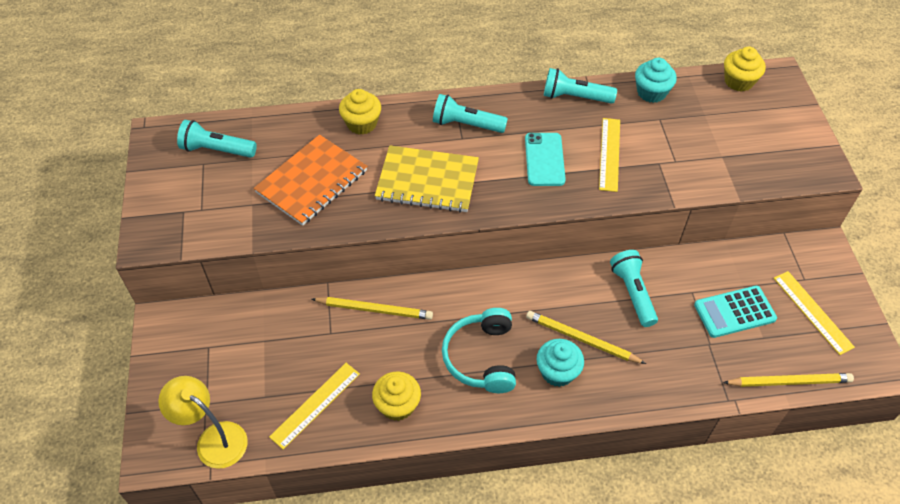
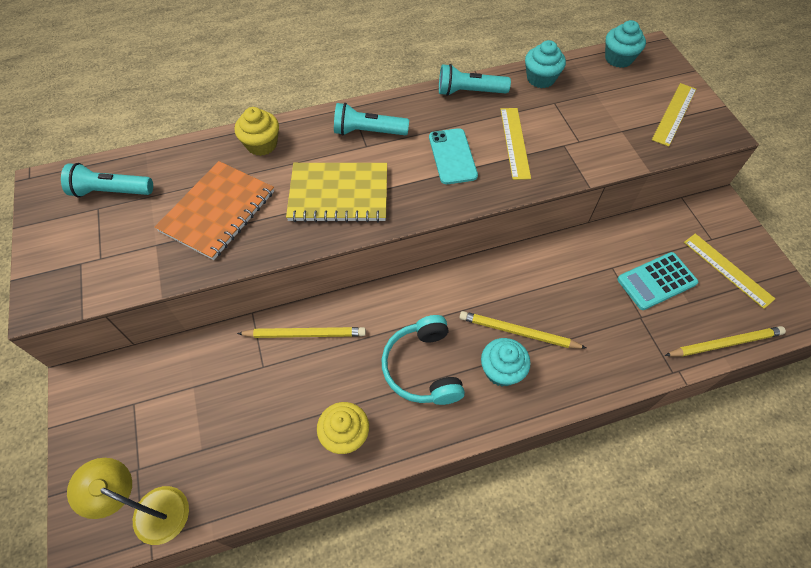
camera: 10 degrees left, 5 degrees up
yellow ruler [269,363,360,449] -> yellow ruler moved to [652,83,696,147]
turquoise flashlight [610,250,658,327] -> none
yellow cupcake [724,47,766,92] -> turquoise cupcake [605,20,646,68]

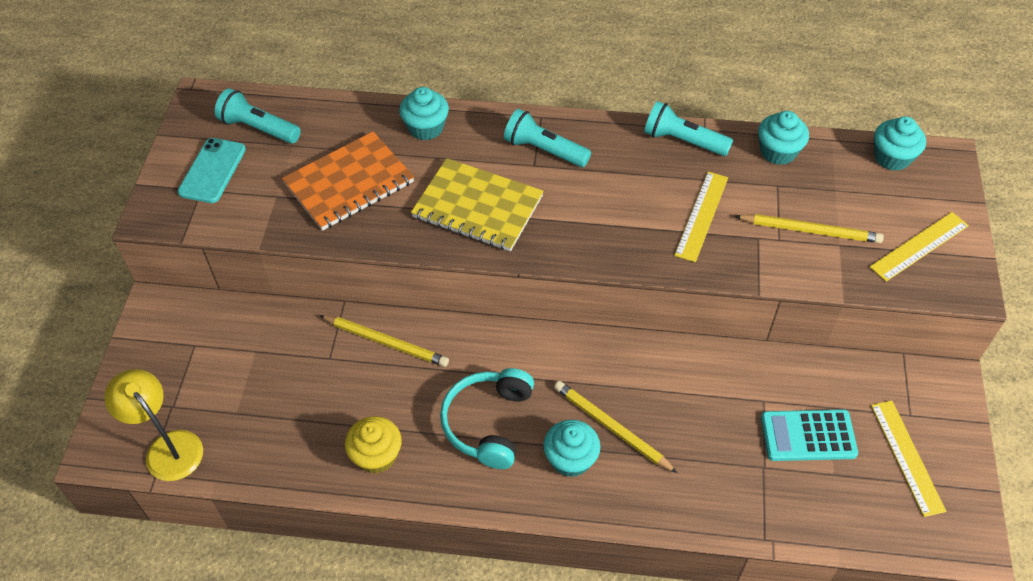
camera: 25 degrees right, 5 degrees down
yellow cupcake [235,107,279,156] -> turquoise cupcake [399,87,449,140]
turquoise phone [429,128,478,184] -> turquoise phone moved to [178,138,246,203]
yellow pencil [664,326,786,356] -> yellow pencil moved to [735,214,884,243]

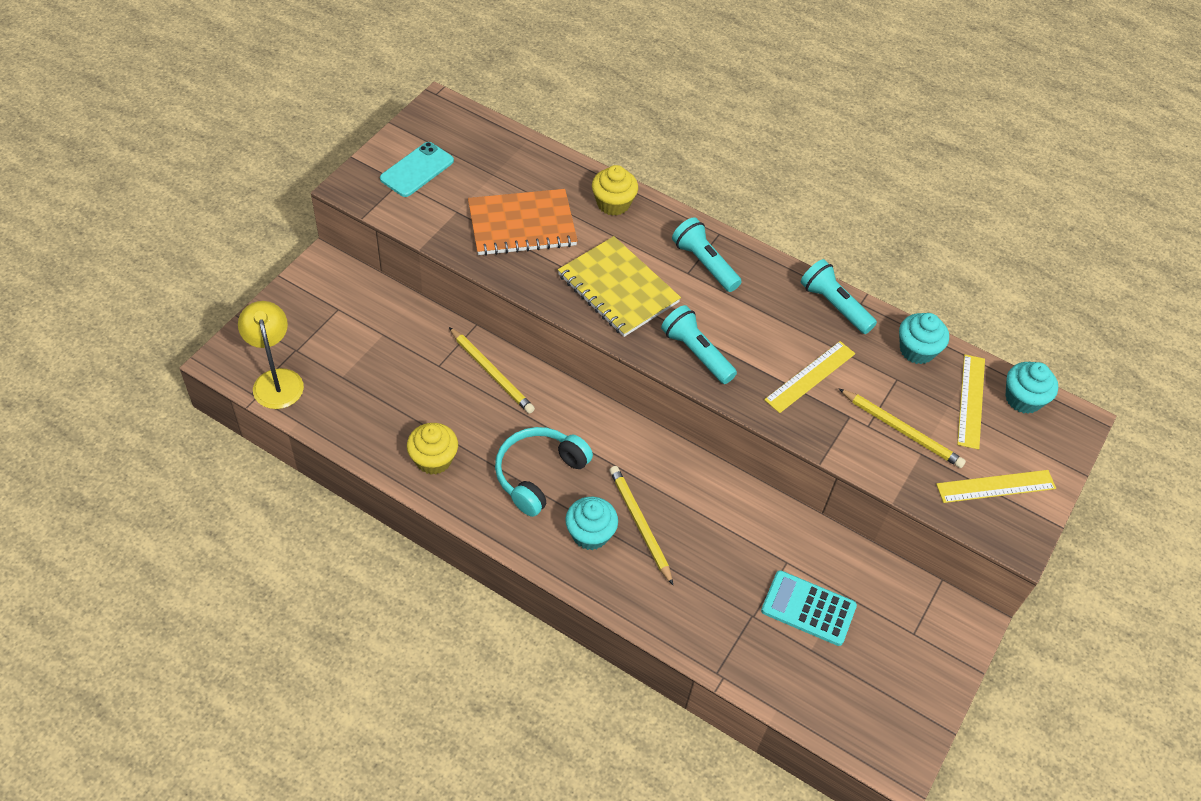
camera: 20 degrees right, 0 degrees up
turquoise flashlight [215,88,301,144] -> turquoise flashlight moved to [661,305,737,384]
turquoise cupcake [399,87,449,140] -> yellow cupcake [592,165,638,216]
yellow ruler [871,401,946,517] -> yellow ruler moved to [957,354,985,450]

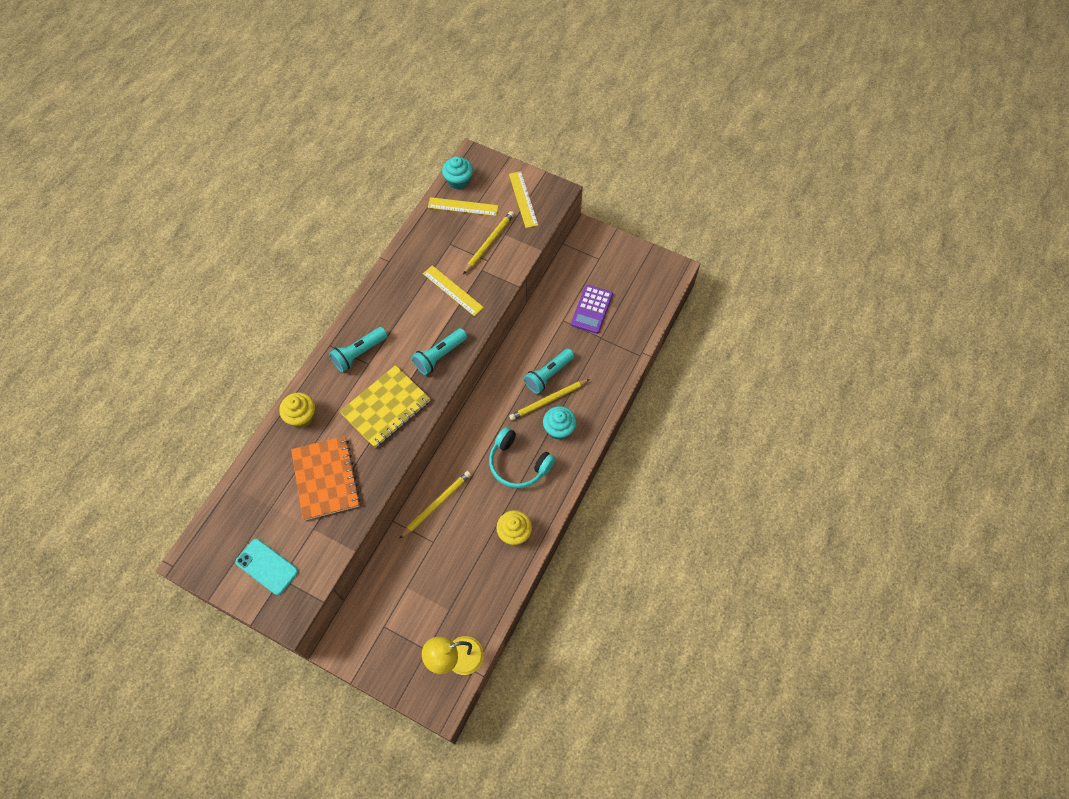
camera: 90 degrees left, 10 degrees up
turquoise calculator [761,570,857,646] -> purple calculator [571,285,613,334]
turquoise flashlight [801,259,877,334] -> turquoise flashlight moved to [524,349,574,394]
turquoise cupcake [899,313,949,364] -> none

